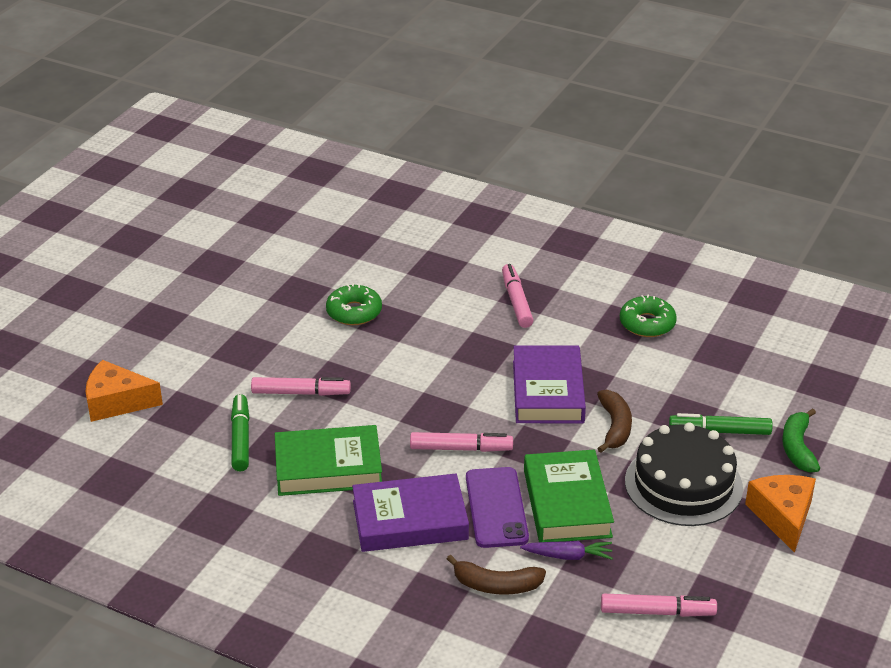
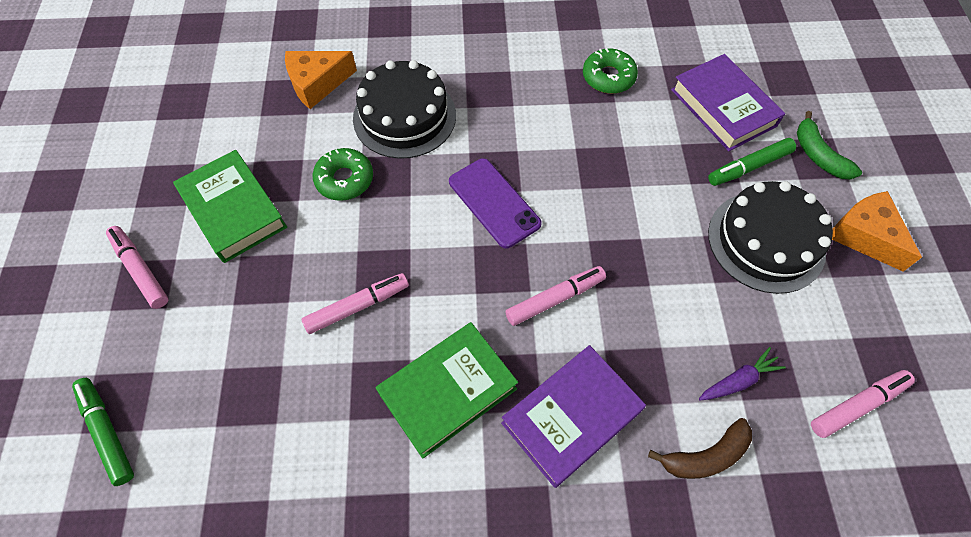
camera: 30 degrees left, 25 degrees up
orange cheese [85,360,163,422] -> orange cheese moved to [285,51,357,109]
green marker [231,394,250,471] -> green marker moved to [72,378,134,486]
purple phone [466,467,529,548] -> purple phone moved to [449,158,542,248]
pink marker [502,264,534,328] -> pink marker moved to [106,226,169,309]
purple book [513,345,586,423] -> purple book moved to [671,54,785,152]
green book [524,450,614,542] -> green book moved to [173,150,287,263]
brown banana [597,390,632,453] -> none
none -> black cake [353,60,456,159]

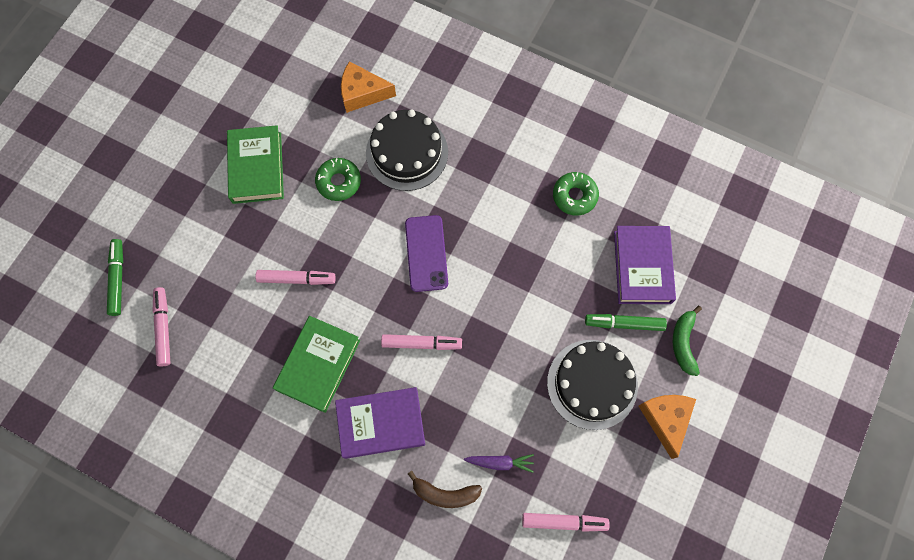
camera: 30 degrees right, 10 degrees up
pink marker [106,226,169,309] -> pink marker moved to [153,287,170,367]
green book [376,322,518,459] -> green book turned 60 degrees counterclockwise [273,316,360,413]

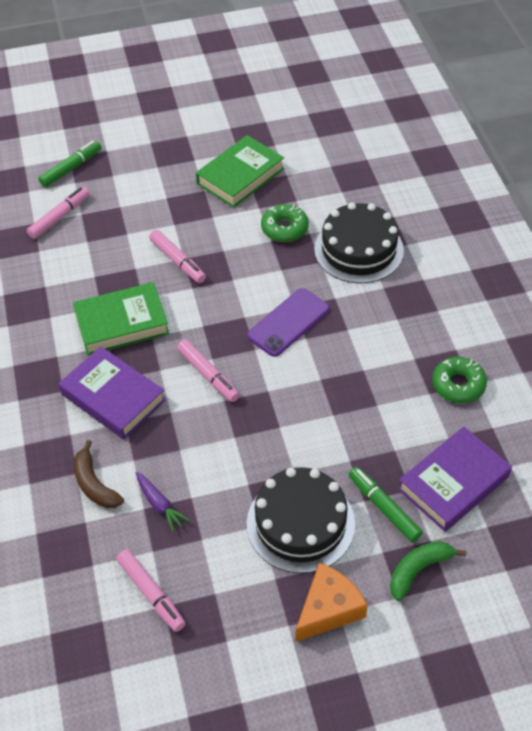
camera: 50 degrees right, 20 degrees down
orange cheese [341,61,396,113] -> none

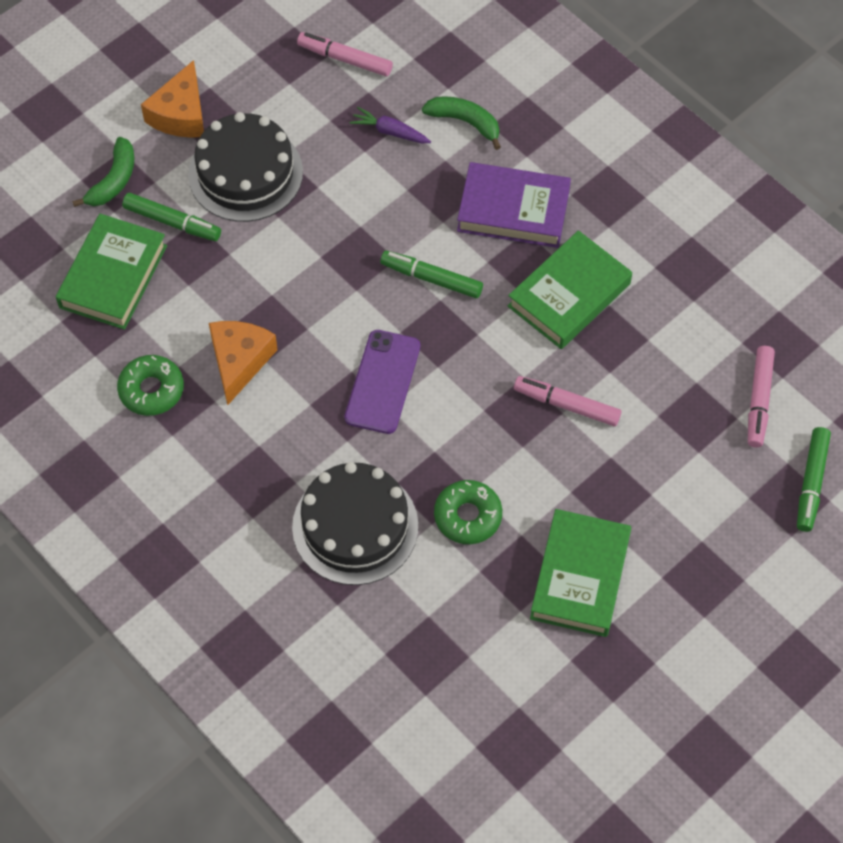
camera: 150 degrees right, 10 degrees up
brown banana [73,440,124,508] -> green banana [422,96,501,150]
pink marker [177,339,240,402] -> green marker [380,251,483,298]
purple book [398,427,512,532] -> green book [56,214,167,330]
none -> orange cheese [209,321,278,405]

